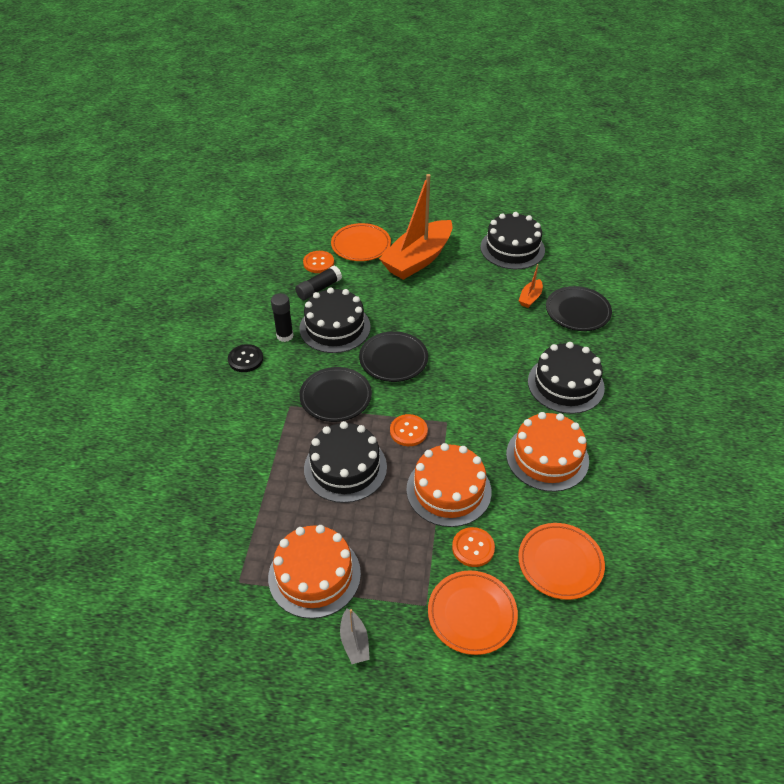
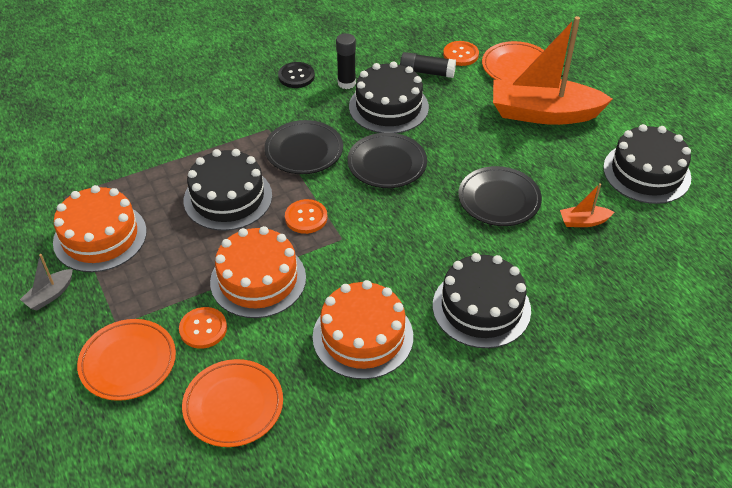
camera: 55 degrees right, 0 degrees up
black plate [546,286,612,331] -> black plate moved to [458,166,542,226]

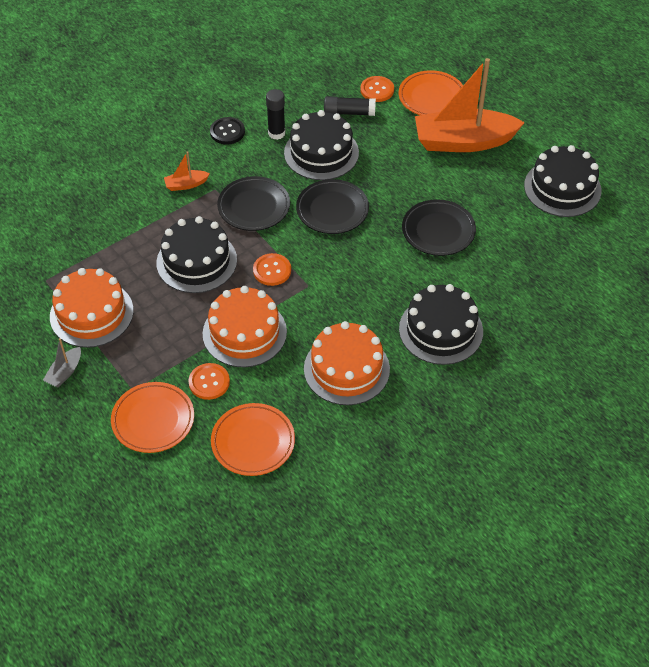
camera: 10 degrees left, 5 degrees up
orange boat [560,183,614,227] -> orange boat moved to [164,151,210,191]

